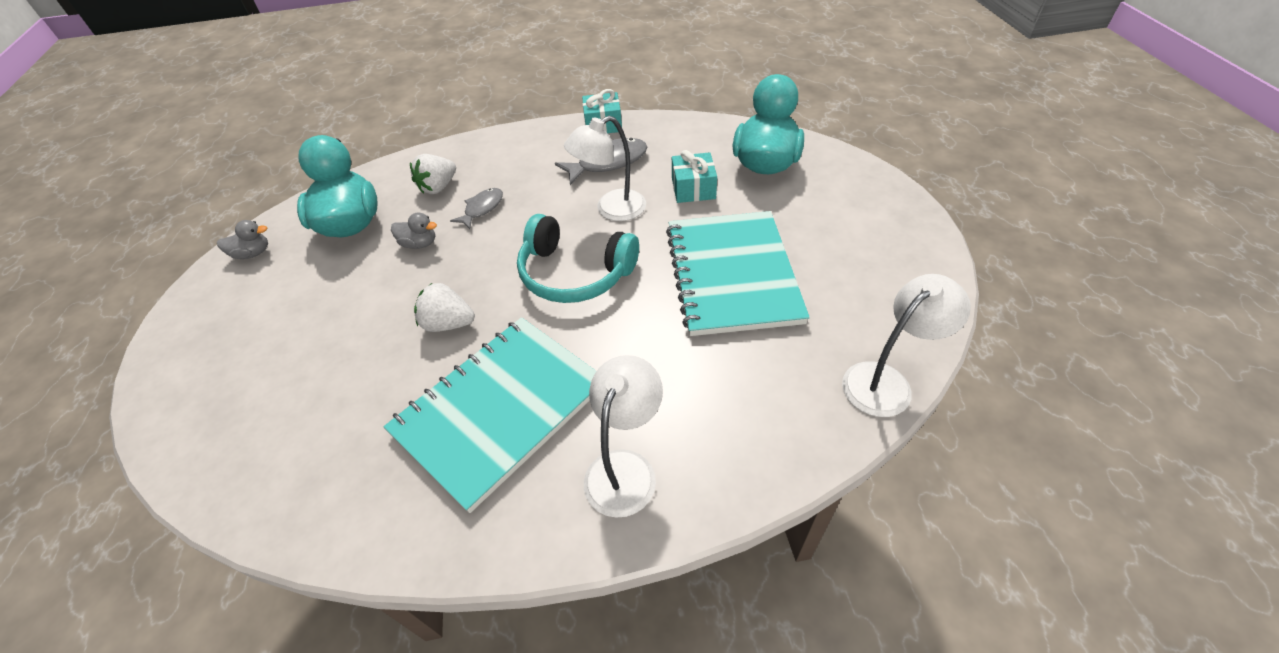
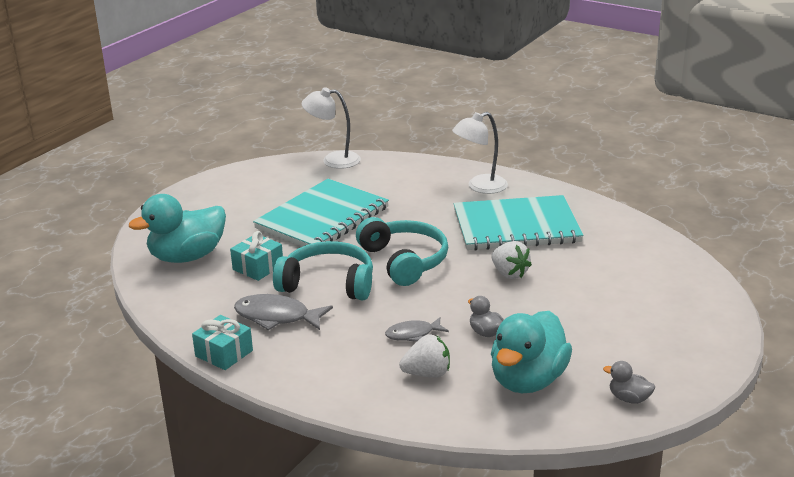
camera: 140 degrees left, 20 degrees down
white lamp [564,116,646,221] -> turquoise headphones [273,241,373,300]

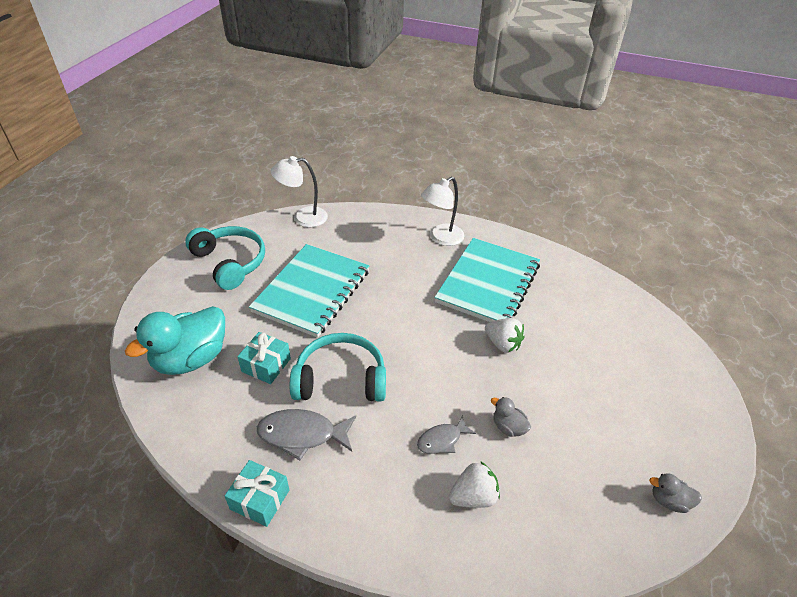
camera: 15 degrees left, 15 degrees up
turquoise headphones [356,217,448,286] -> turquoise headphones moved to [185,226,265,290]
turquoise notebook [453,195,584,251] -> turquoise notebook turned 45 degrees counterclockwise [434,238,540,322]
turquoise duck [491,311,572,393] -> none

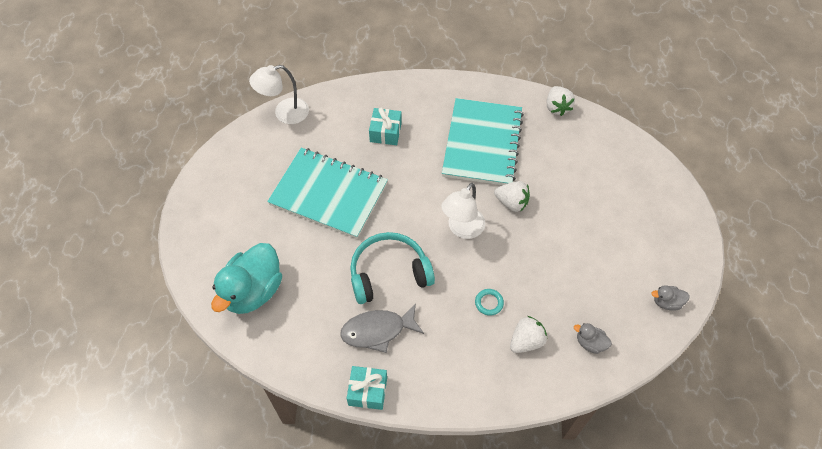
camera: 15 degrees left, 15 degrees up
turquoise headphones [185,226,265,290] -> none
turquoise gift [237,332,291,384] -> turquoise gift moved to [369,108,402,145]
turquoise notebook [249,244,369,338] -> turquoise notebook turned 75 degrees counterclockwise [267,148,388,239]
grey fish [417,415,476,454] -> turquoise ring [475,289,504,316]
white lamp [421,177,464,246] -> white lamp moved to [441,183,485,239]
grey duck [491,397,531,437] -> grey duck moved to [574,323,612,354]
none -> white strawberry [546,86,575,116]

